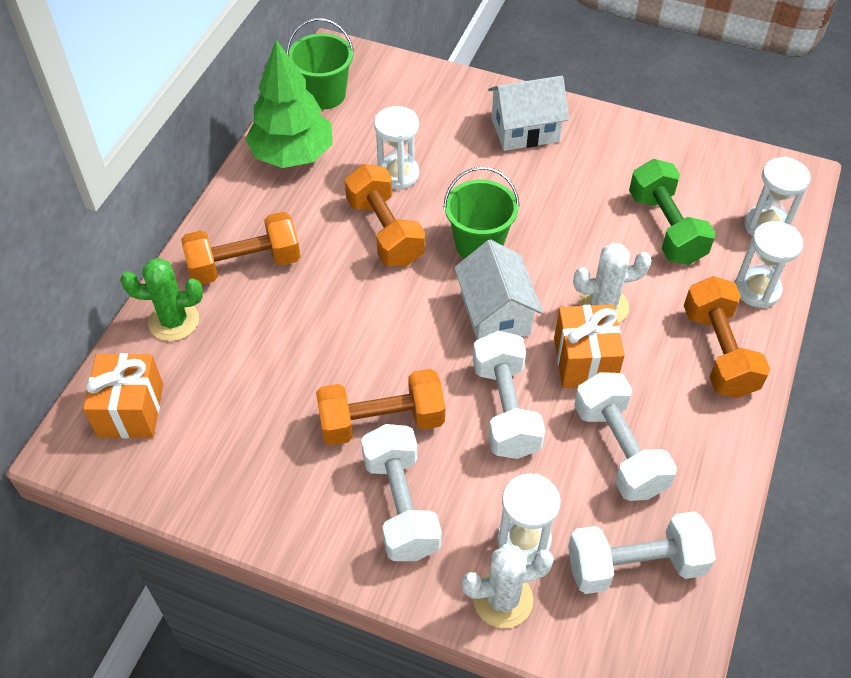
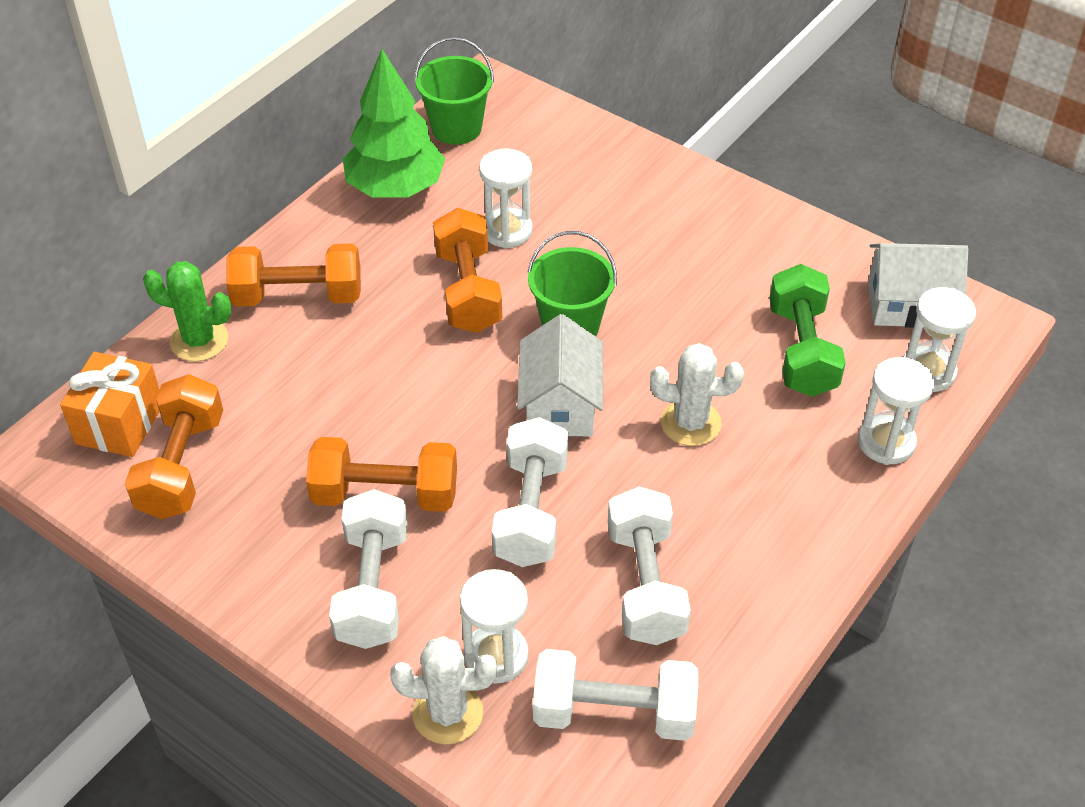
camera: 15 degrees right, 5 degrees down
white house [488,76,569,151] -> white house moved to [868,243,968,328]
orange gift [554,304,625,388] -> none
orange dumbbell [684,276,770,398] -> orange dumbbell moved to [125,374,223,519]

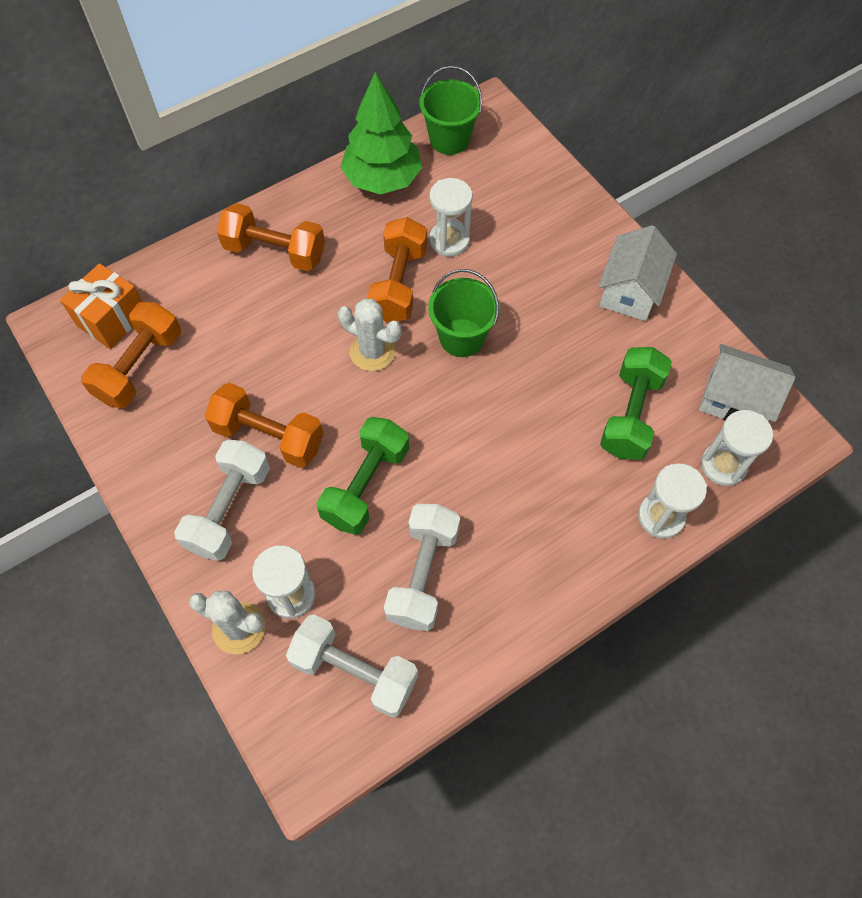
camera: 20 degrees right, 15 degrees up
green cactus [143,261,232,362] -> none
white dumbbell [492,417,568,567] -> green dumbbell [317,417,409,535]
white house [517,314,603,437] -> white house moved to [598,225,677,321]
white cactus [650,343,744,446] -> white cactus moved to [338,298,402,371]

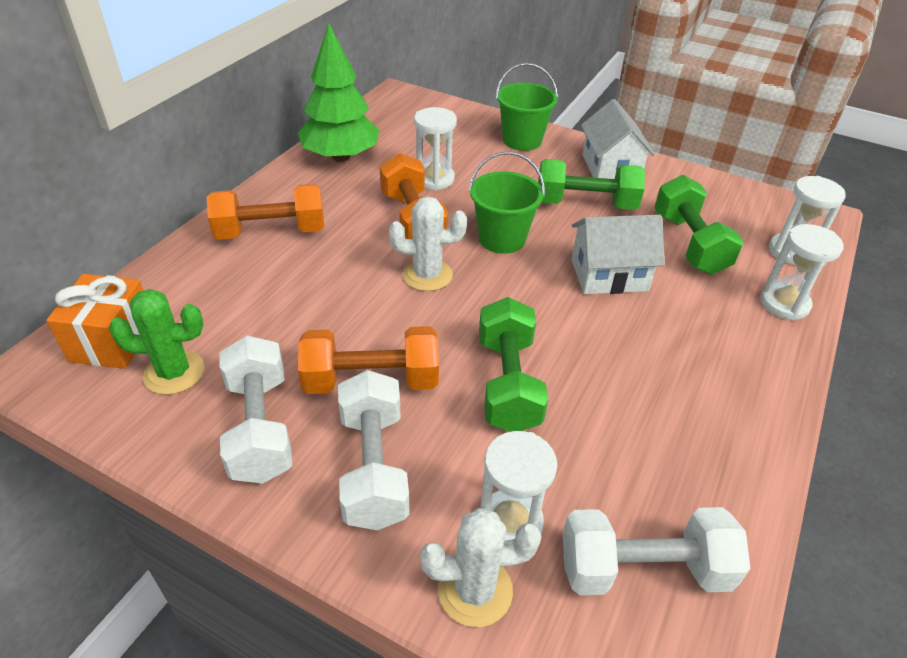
camera: 30 degrees left, 20 degrees down
orange dumbbell [81,302,181,408] -> green cactus [109,289,204,395]
white dumbbell [384,504,460,631] -> white dumbbell moved to [219,335,293,484]
green bucket [419,66,482,155] -> green bucket moved to [496,63,558,151]
white house [699,344,795,422] -> white house moved to [571,215,665,294]
none -> green dumbbell [538,159,645,210]

